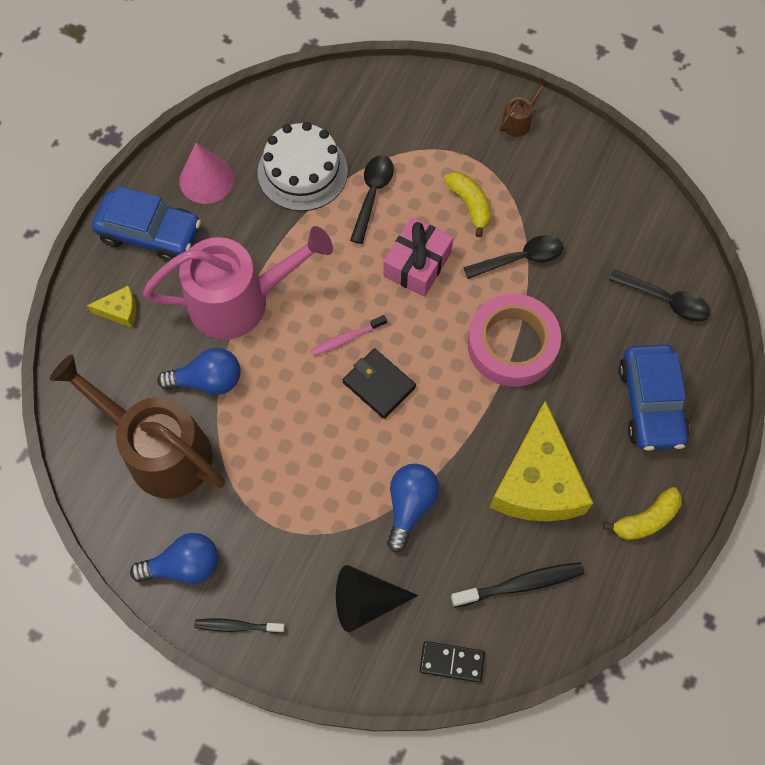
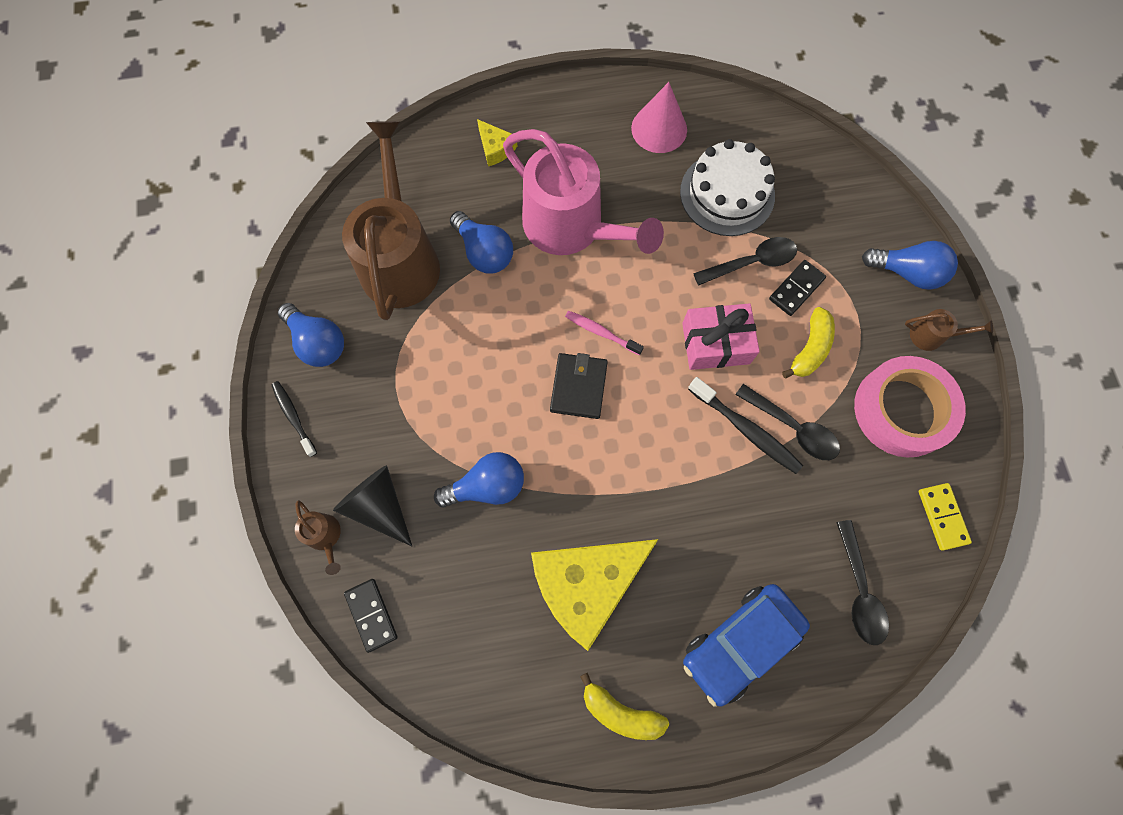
camera: 55 degrees right, 5 degrees up
blue car [92,186,201,262] -> none
black toothbrush [451,562,584,608] -> black toothbrush moved to [688,377,803,474]
pink tape [467,294,561,387] -> pink tape moved to [854,356,966,458]
none -> brown watering can [295,500,341,575]
none -> black domino [769,260,826,316]
none -> blue light bulb [862,241,958,290]
none -> yellow domino [919,483,972,551]

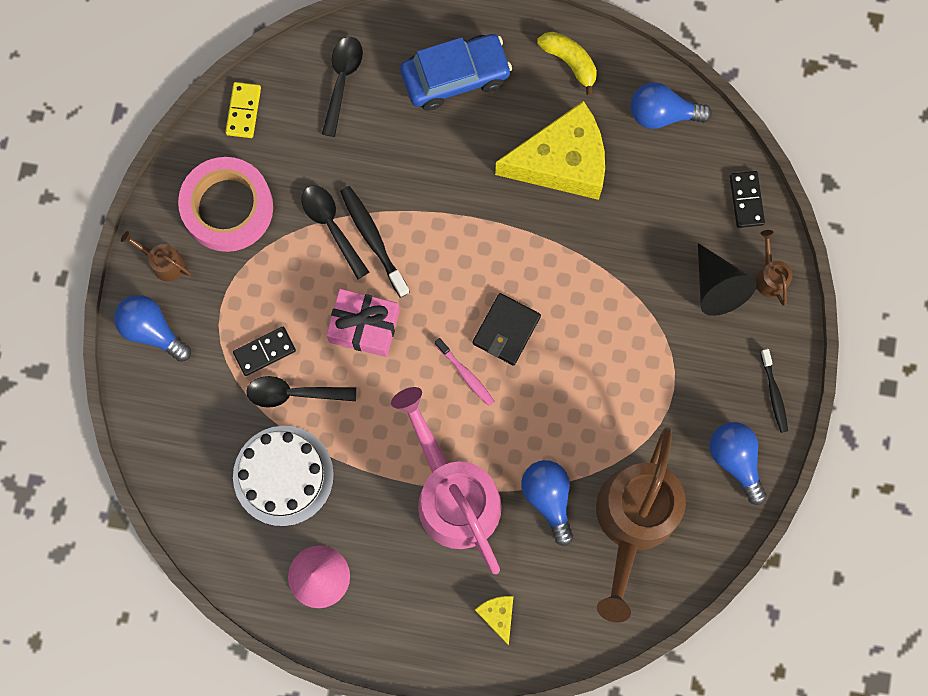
camera: 160 degrees left, 5 degrees up
blue light bulb [434,452,524,507] -> blue light bulb moved to [630,82,712,129]
yellow banana [782,307,835,378] -> none

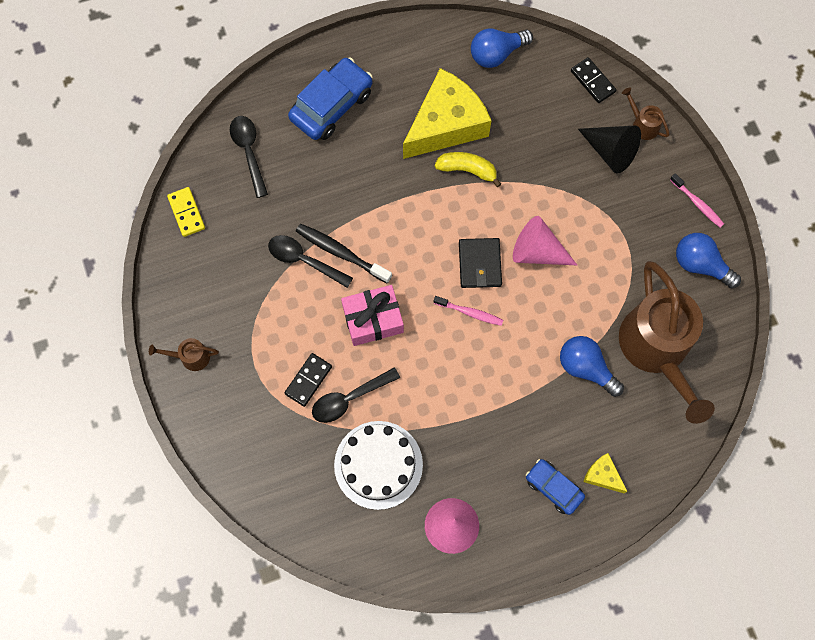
camera: 30 degrees left, 5 degrees down
blue light bulb [114,295,191,362] -> none
pink tape [178,157,273,252] -> none
pink watering can [391,387,502,574] -> none
yellow banana [537,32,597,96] -> yellow banana moved to [435,152,501,187]
black toothbrush [760,349,788,433] -> pink toothbrush [670,173,724,227]
none -> pink cone [513,216,577,265]
none -> blue car [526,459,585,515]

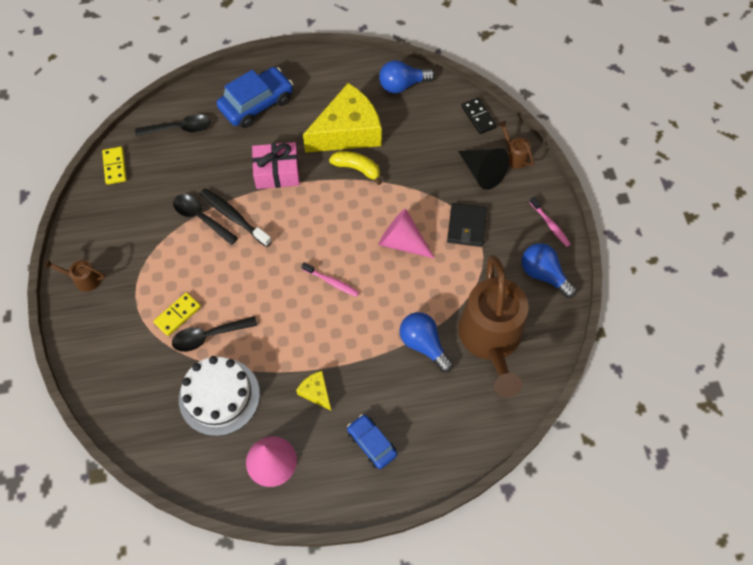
camera: 10 degrees right, 10 degrees down
black spoon [230,116,268,198] -> black spoon turned 90 degrees clockwise [135,114,211,136]
black domino [285,353,332,407] -> yellow domino [153,292,201,336]
pink gift [341,285,404,346] -> pink gift moved to [252,142,300,189]
black wallet [459,238,502,288] -> black wallet moved to [447,203,487,247]
yellow cheese [583,453,628,493] -> yellow cheese moved to [296,371,331,410]

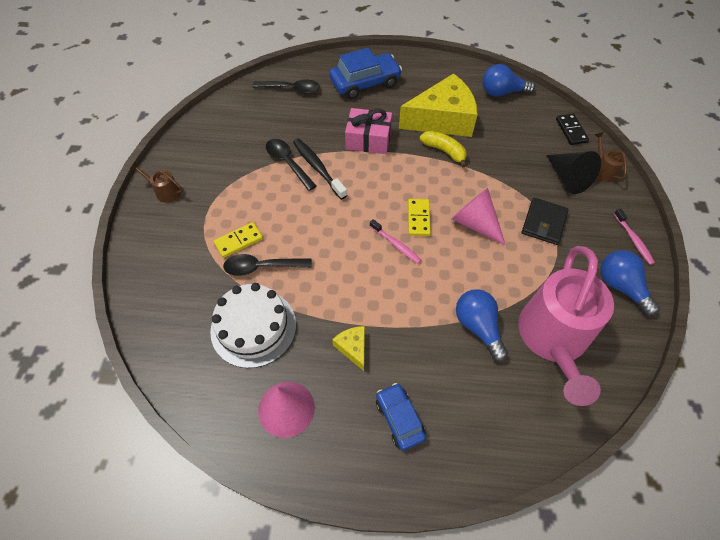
camera: 15 degrees right, 5 degrees down
yellow domino [102,147,127,185] -> yellow domino moved to [408,199,431,236]
brown watering can [458,255,528,397] -> pink watering can [518,246,614,406]

